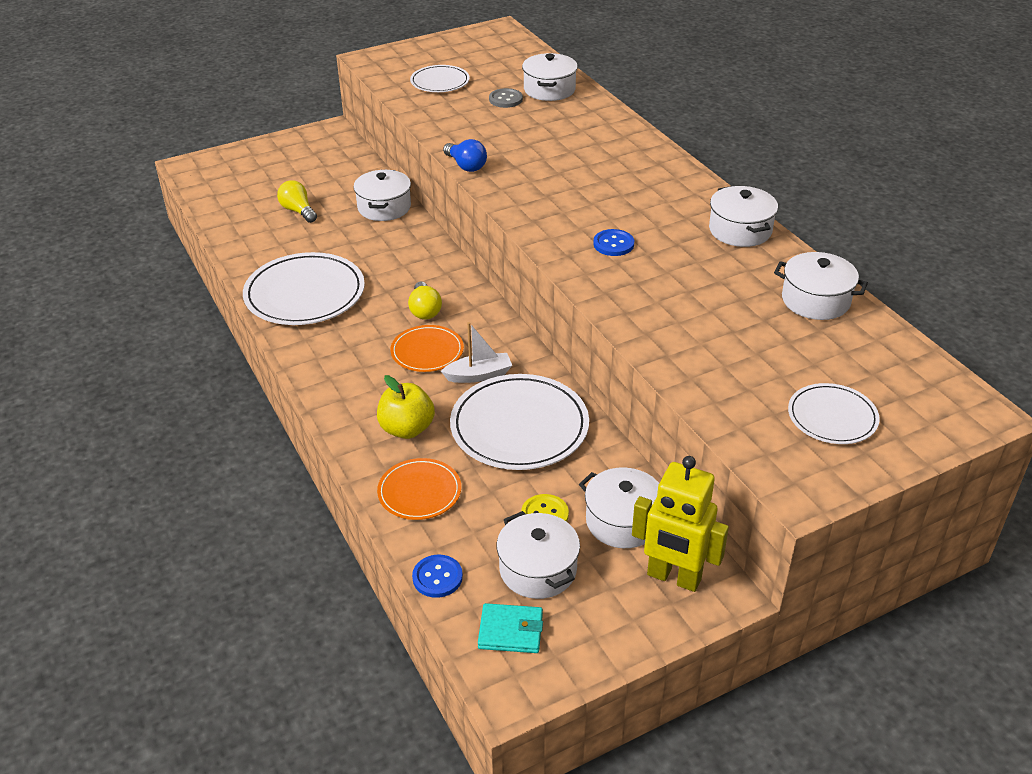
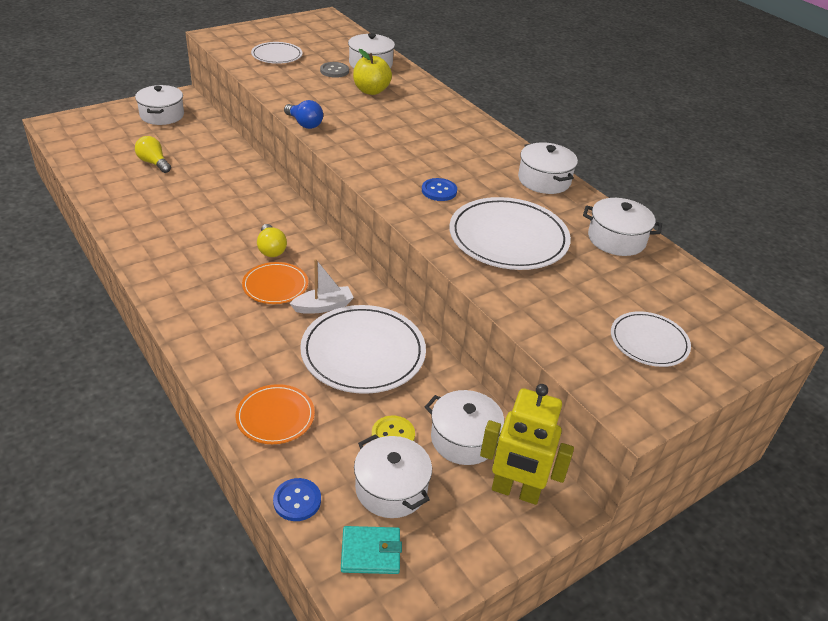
camera: 10 degrees left, 0 degrees up
white plate [243,252,365,325] -> white plate moved to [449,197,571,270]
white pot [353,170,411,221] -> white pot moved to [135,85,184,125]
yellow apple [377,375,435,439] -> yellow apple moved to [353,49,392,95]

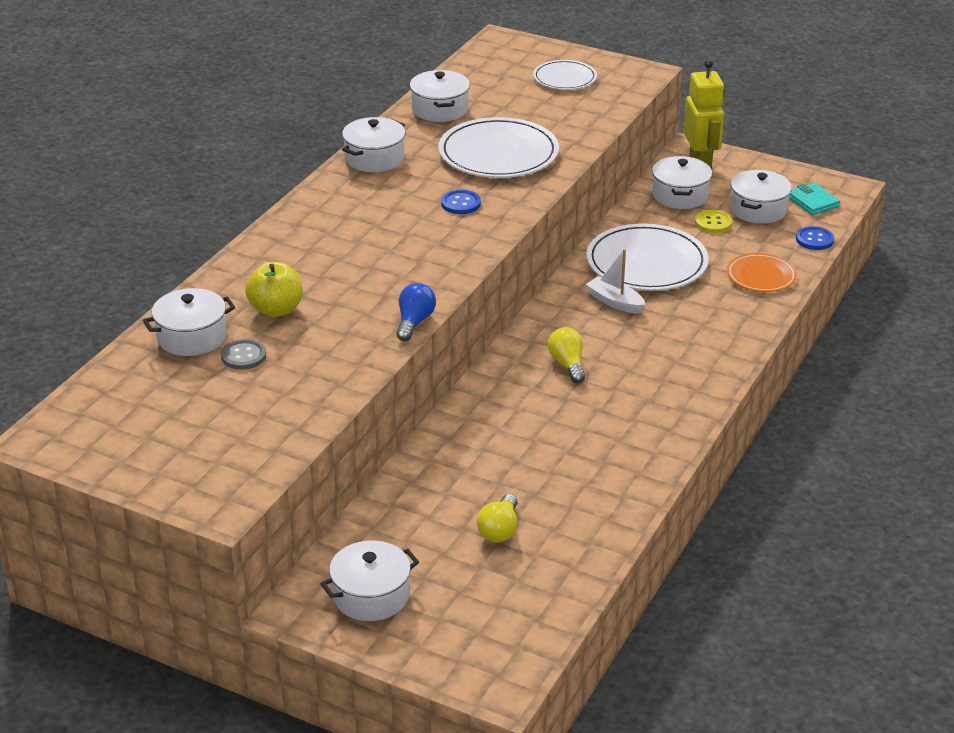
camera: 115 degrees left, 5 degrees down
orange plate [242,262,308,304] -> none
white plate [251,42,303,64] -> none
yellow light bulb [257,224,287,257] -> yellow light bulb turned 60 degrees counterclockwise [548,327,585,383]

